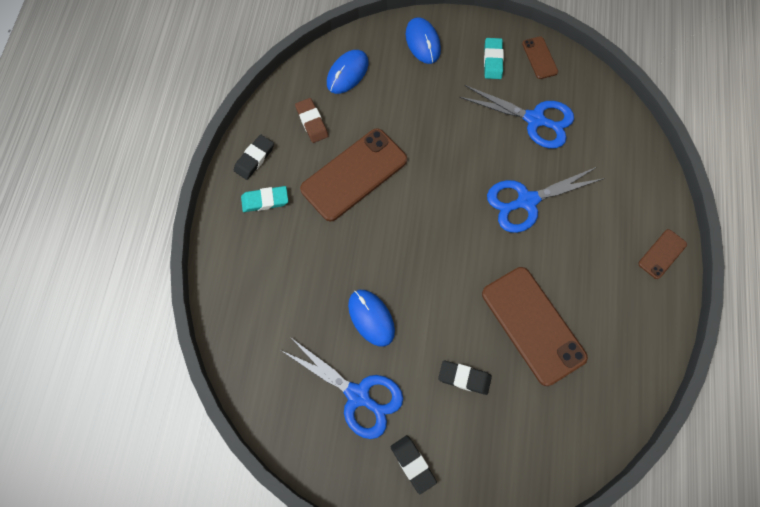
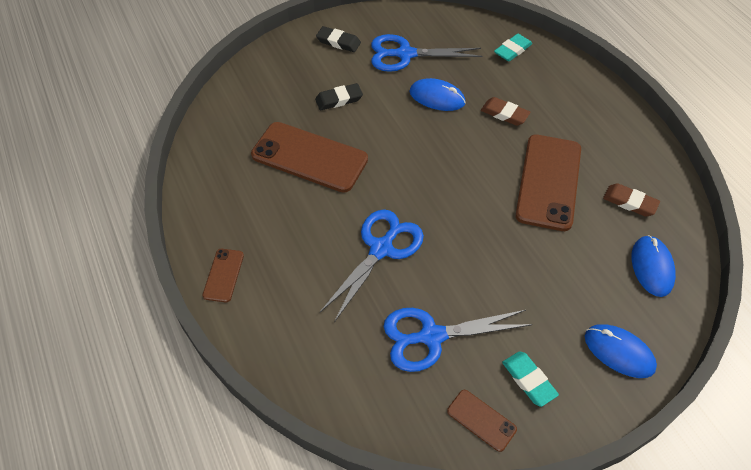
camera: 145 degrees right, 15 degrees down
black eraser [234,134,274,180] -> none
turquoise eraser [241,186,288,212] -> turquoise eraser moved to [494,34,532,61]
none -> brown eraser [481,97,531,126]

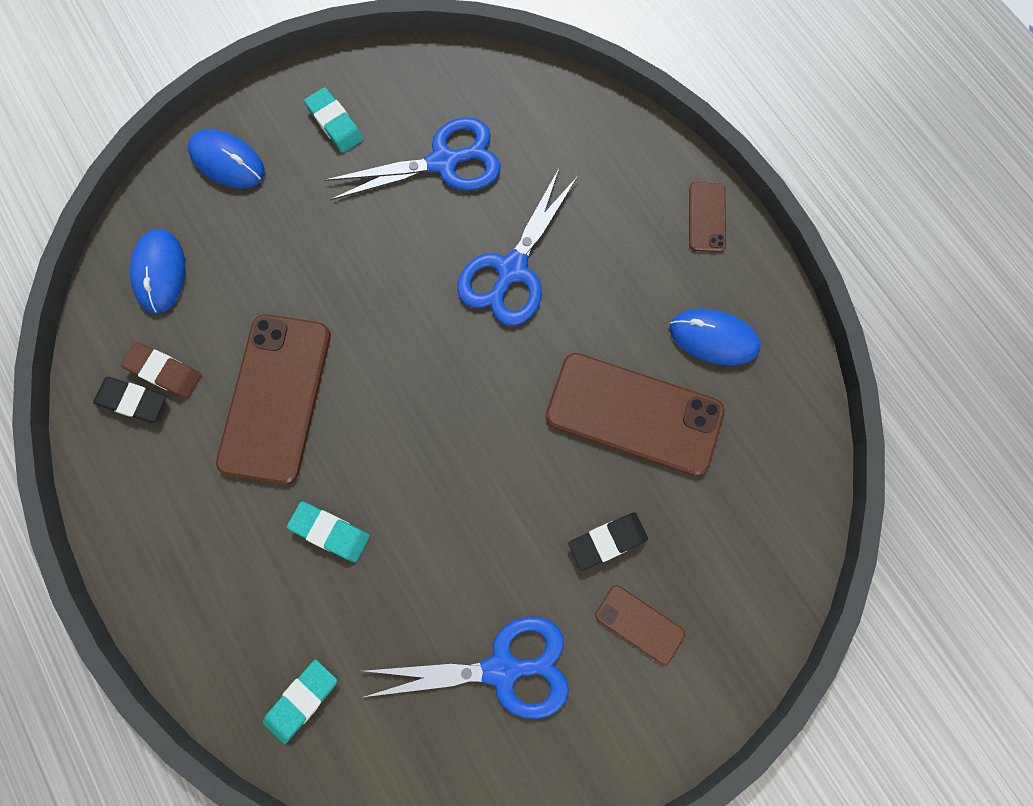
camera: 175 degrees right, 20 degrees up
black eraser [316,26,361,52] -> black eraser moved to [93,377,166,423]
blue mouse [409,78,466,111] -> blue mouse moved to [670,308,760,365]
brown phone [447,390,517,452] -> brown phone moved to [595,585,685,665]
brown eraser [481,97,531,126] -> turquoise eraser [287,501,370,562]

